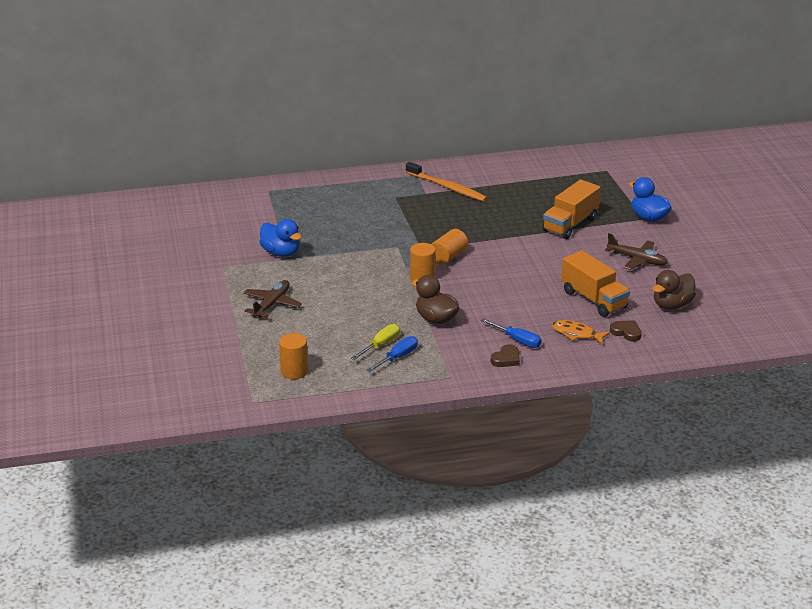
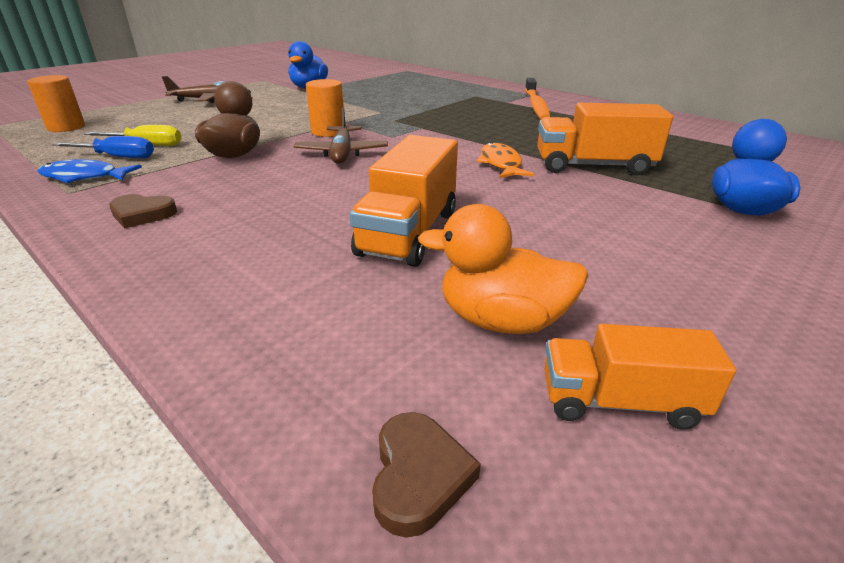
camera: 55 degrees right, 0 degrees up
orange cylinder [431,229,468,265] -> none
blue screwdriver [481,318,542,348] -> none
orange fish [552,320,610,345] -> orange fish moved to [477,142,534,178]
brown plane [605,233,668,270] -> brown plane moved to [294,108,388,164]
brown heart [610,320,642,341] -> brown heart moved to [372,412,481,538]
brown duck [653,270,696,310] -> orange duck [418,204,589,334]
none -> blue fish [38,159,142,183]
none -> orange truck [544,324,736,430]

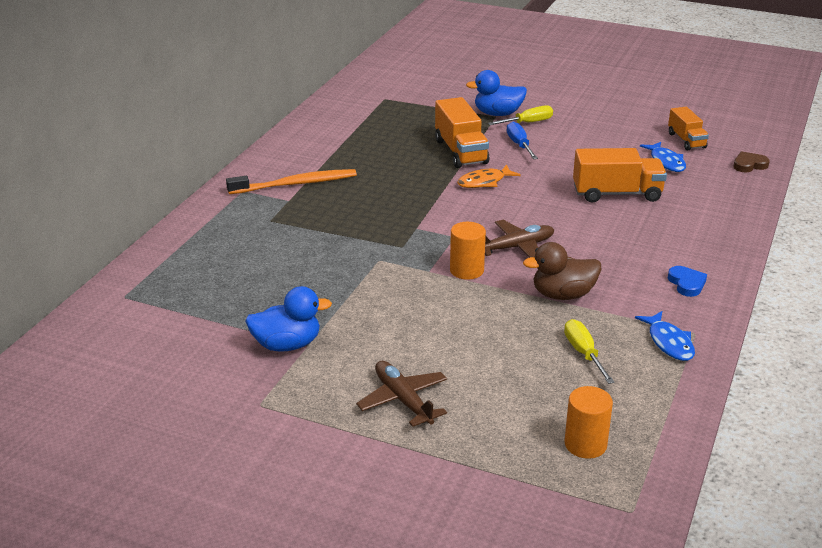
camera: 110 degrees left, 0 degrees up
blue screwdriver [52,136,154,159] -> blue screwdriver moved to [507,122,538,159]
brown heart [109,194,177,228] -> blue heart [668,266,707,297]
orange duck [418,204,589,334] -> blue fish [640,142,686,172]
none -> yellow screwdriver [488,105,553,125]

